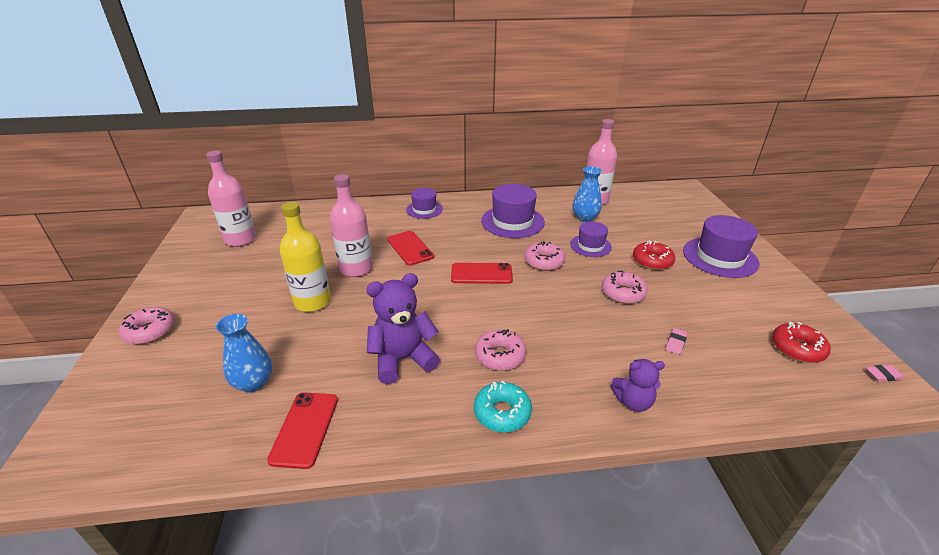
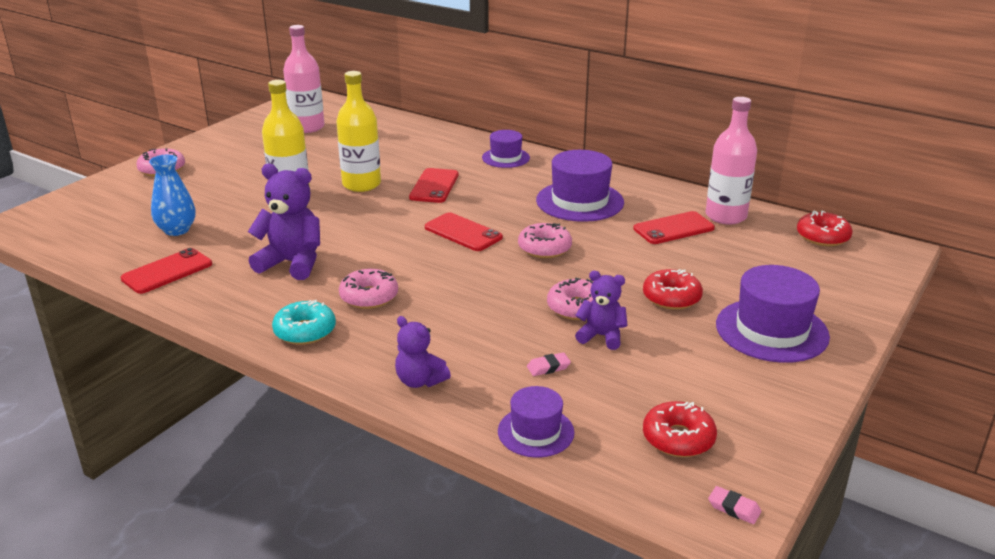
camera: 40 degrees right, 5 degrees down
pink bottle [330,174,373,277] -> yellow bottle [336,71,381,192]
purple hat [570,222,612,257] -> purple hat moved to [498,386,575,458]
blue vase [572,166,602,222] -> red phone [633,211,715,244]
none -> purple teddy bear [575,271,628,350]
none -> red donut [797,210,853,246]

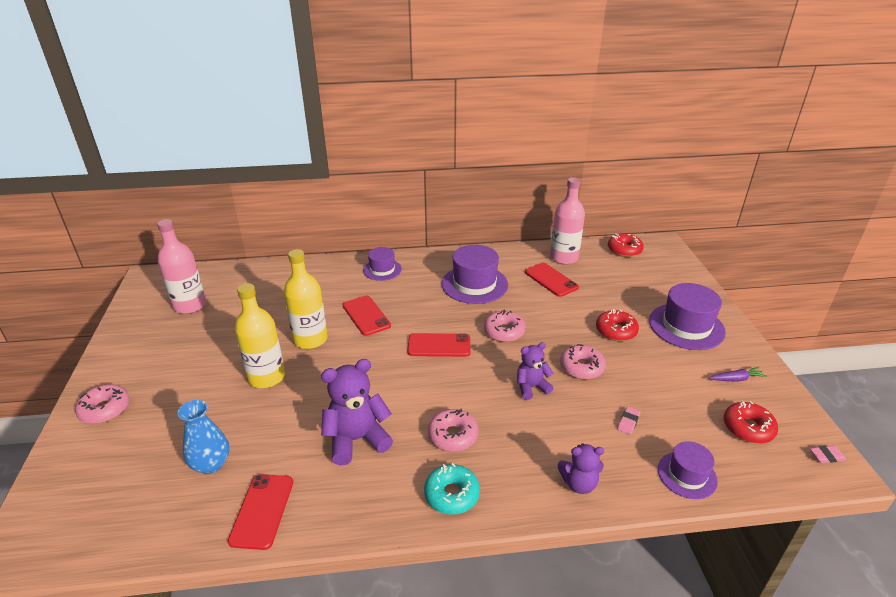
camera: 40 degrees left, 5 degrees up
purple teddy bear [575,271,628,350] -> purple teddy bear moved to [517,342,553,400]
red phone [633,211,715,244] -> red phone turned 60 degrees counterclockwise [525,263,579,297]
none -> purple carrot [709,367,767,381]

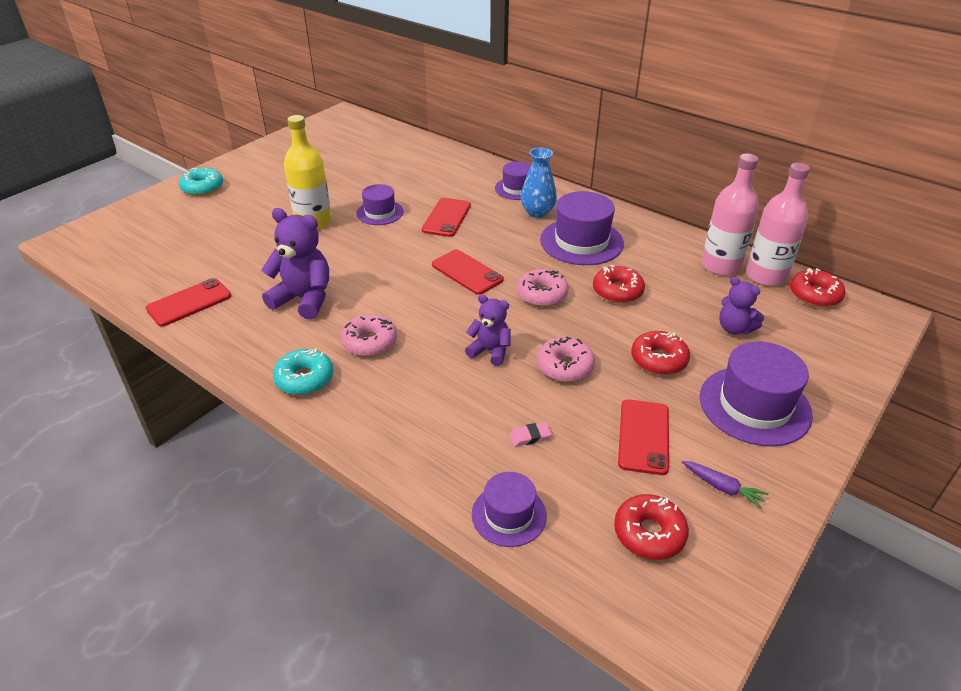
camera: 45 degrees right, 5 degrees up
pink donut [75,384,129,424] -> turquoise donut [179,168,223,196]
pink bottle [157,219,206,314] -> pink bottle moved to [746,163,810,286]
blue vase [177,400,229,474] -> blue vase moved to [521,148,557,218]
yellow bottle [284,249,328,349] -> purple hat [356,184,404,225]
red phone [525,263,579,297] -> red phone moved to [618,399,669,475]
purple teddy bear [558,443,604,494] -> purple teddy bear moved to [719,276,764,334]
pink eraser [810,446,846,463] -> none
none -> red donut [593,265,645,303]

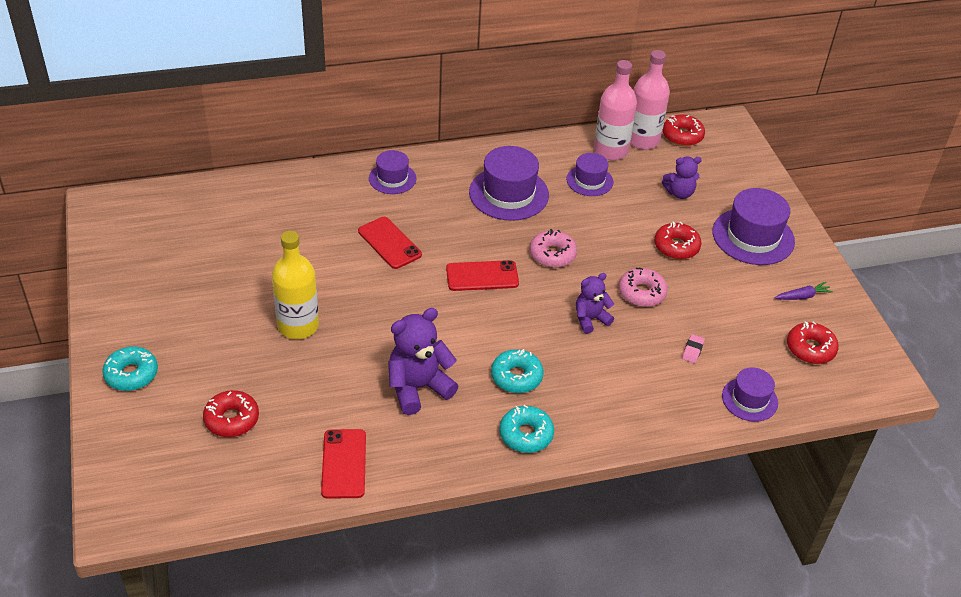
camera: 55 degrees left, 5 degrees up
pink donut [341,314,397,357] -> turquoise donut [491,349,544,393]
purple hat [356,184,404,225] -> purple hat moved to [566,153,613,196]
blue vase [521,148,557,218] -> none
red donut [593,265,645,303] -> red donut moved to [203,390,259,437]
red phone [618,399,669,475] -> none

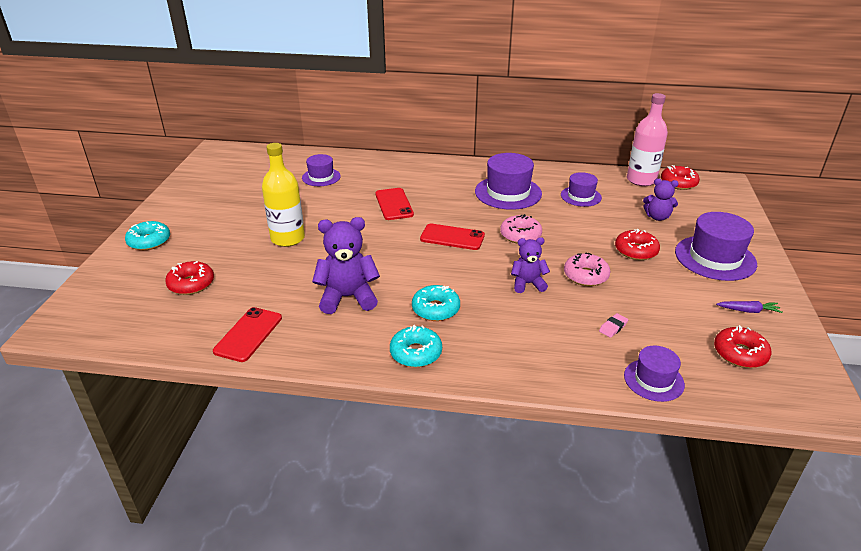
camera: 25 degrees right, 10 degrees down
purple hat [369,150,416,194] -> purple hat moved to [302,154,341,186]
pink bottle [594,60,637,160] -> none

